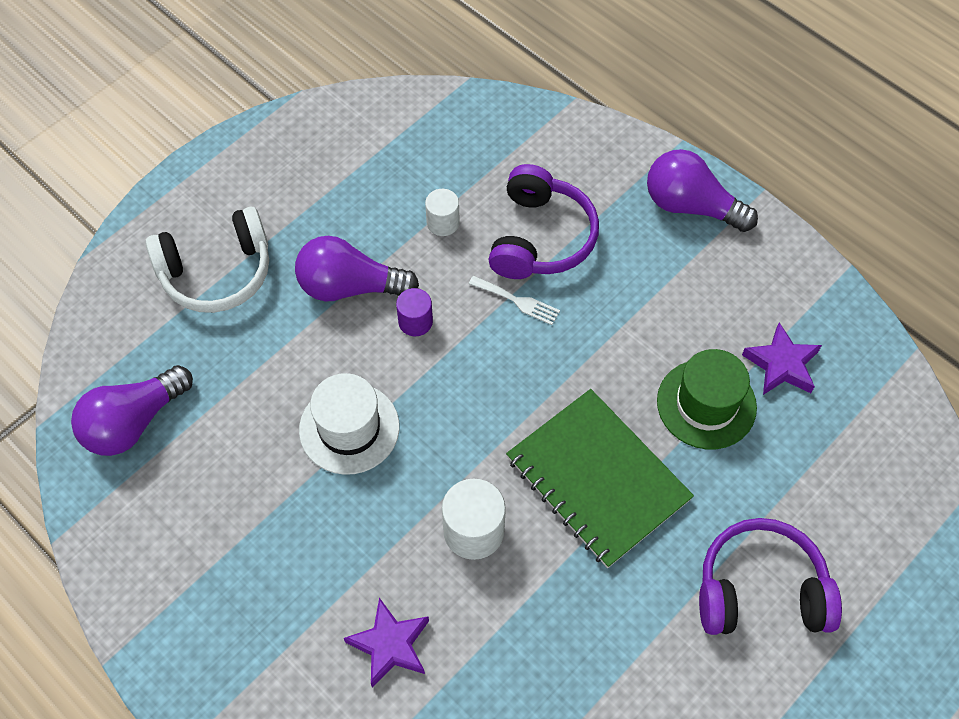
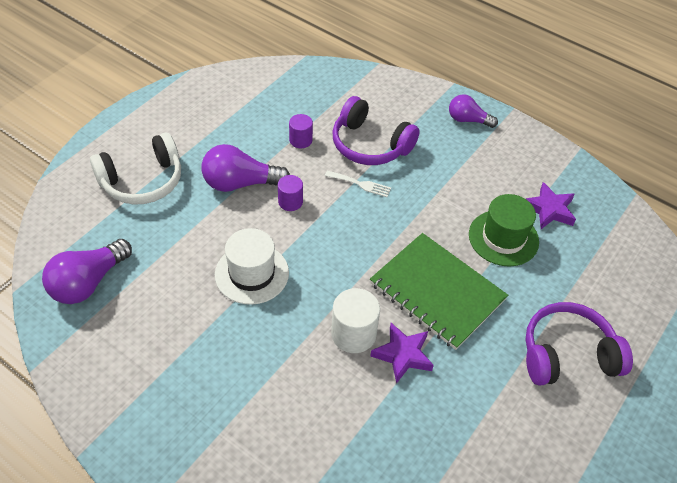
camera: 10 degrees left, 10 degrees down
purple star [344,598,429,688] -> purple star moved to [370,323,434,384]
white cylinder [425,189,460,236] -> purple cylinder [289,114,313,148]
purple headphones [488,164,599,279] -> purple headphones turned 120 degrees clockwise [332,96,420,165]
purple light bulb [647,149,758,232] -> purple light bulb [449,94,498,128], size x0.64

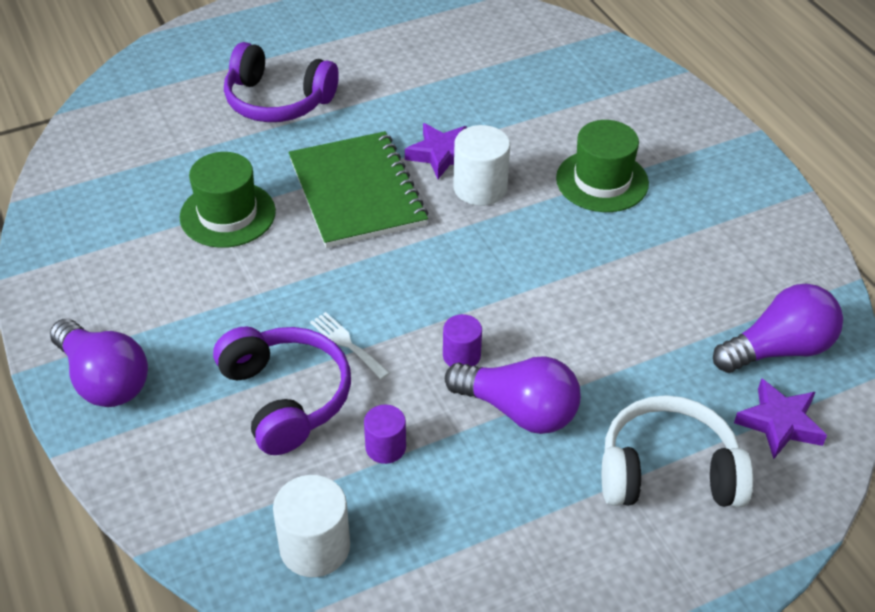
camera: 150 degrees left, 5 degrees down
white hat [215,228,289,305] -> none
purple light bulb [449,94,498,128] -> purple light bulb [50,319,148,407], size x1.57
purple star [526,182,576,229] -> purple star moved to [734,378,827,459]
none -> white cylinder [273,475,350,577]
none -> green hat [556,120,649,212]

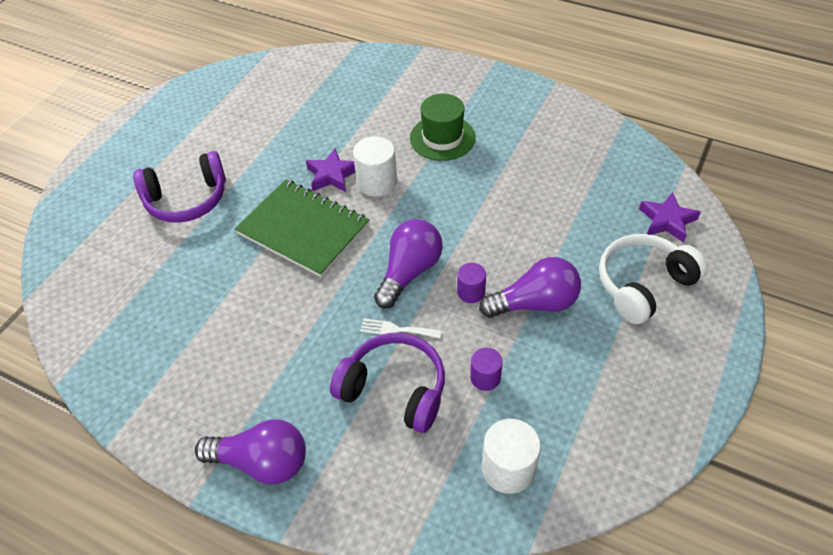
camera: 35 degrees left, 5 degrees up
green hat [179,152,276,248] -> none
purple light bulb [713,284,843,373] -> purple light bulb moved to [374,219,443,309]

